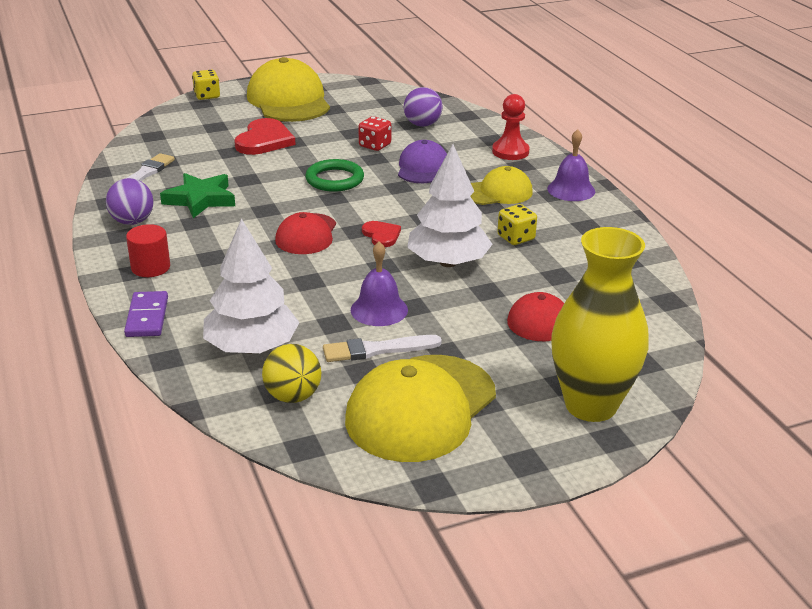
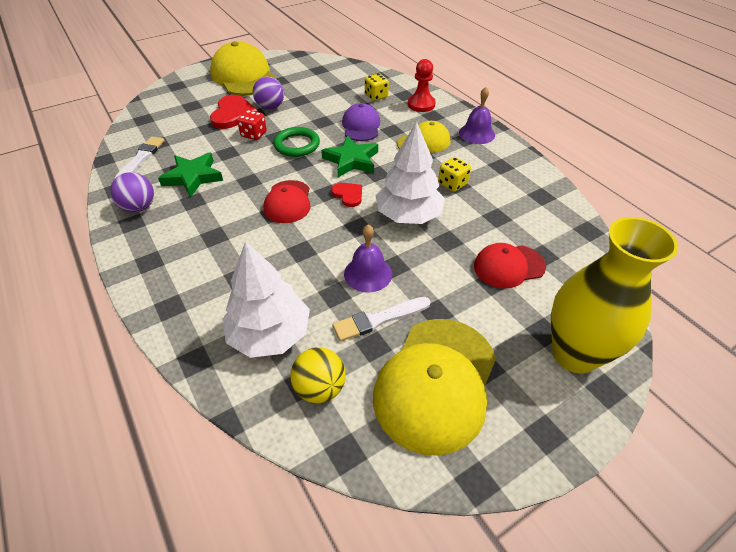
camera: 10 degrees left, 15 degrees up
purple domino [124,291,168,337] -> none
red cylinder [126,224,170,277] -> none
yellow dice [192,70,220,100] -> yellow dice moved to [365,73,389,101]
red dice [359,116,391,151] -> red dice moved to [237,110,267,140]
purple ball [404,87,443,127] -> purple ball moved to [253,76,284,110]
none -> green star [321,136,378,177]

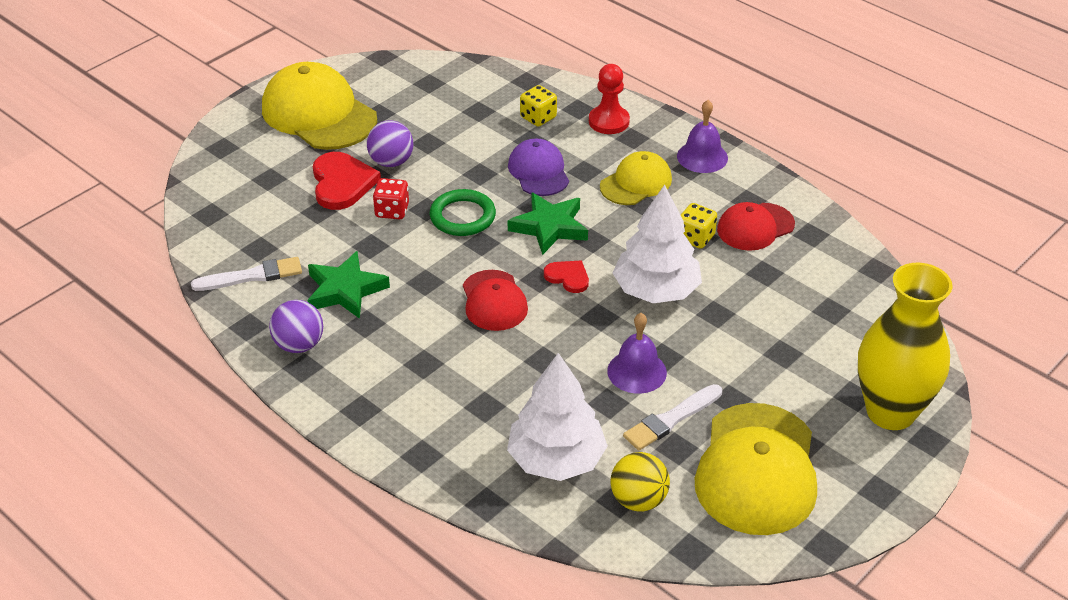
camera: 15 degrees left, 5 degrees down
white brush [114,136,165,179] -> white brush turned 75 degrees clockwise [191,257,302,291]
red cap [474,243,546,289] -> red cap moved to [717,202,795,251]

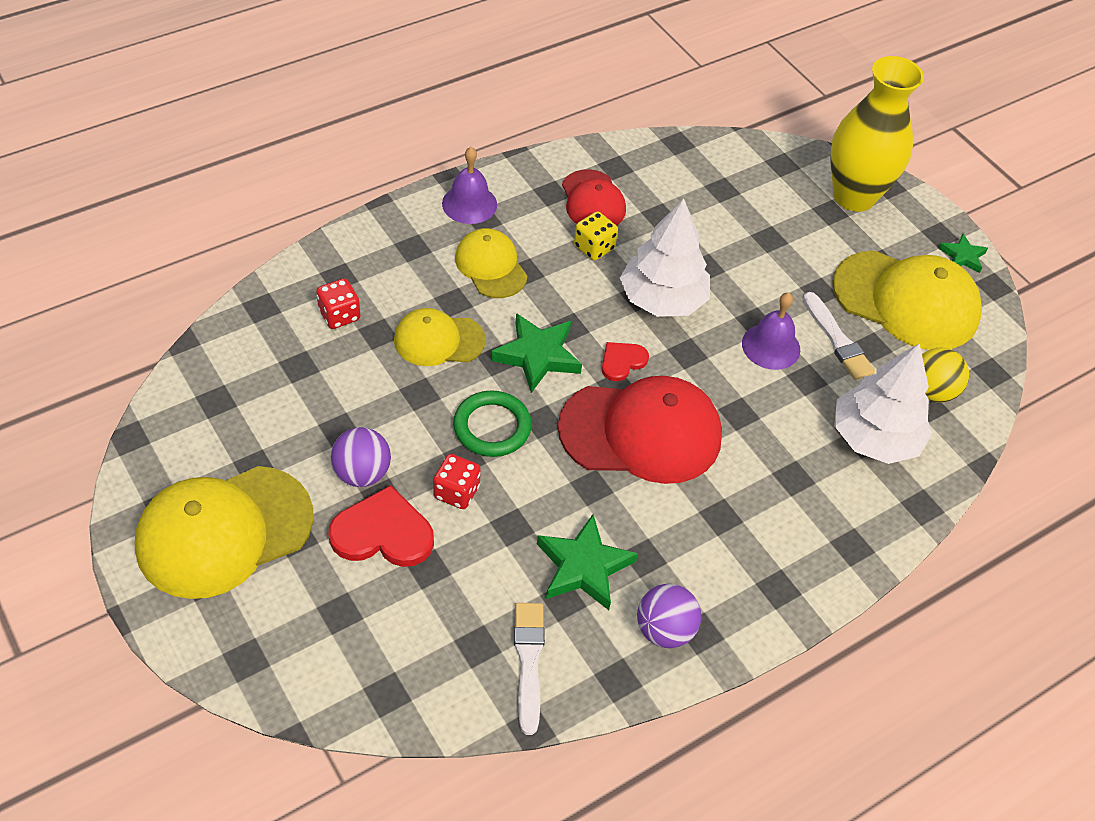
camera: 80 degrees left, 10 degrees up
red cap [463,270,528,331] -> red cap [558,376,722,484], size x1.73
purple cap [508,139,569,196] -> yellow cap [394,308,486,366]
yellow dice [520,85,557,127] -> red dice [316,278,360,329]
red pawn [589,64,630,134] -> none
none -> green star [938,234,988,273]

